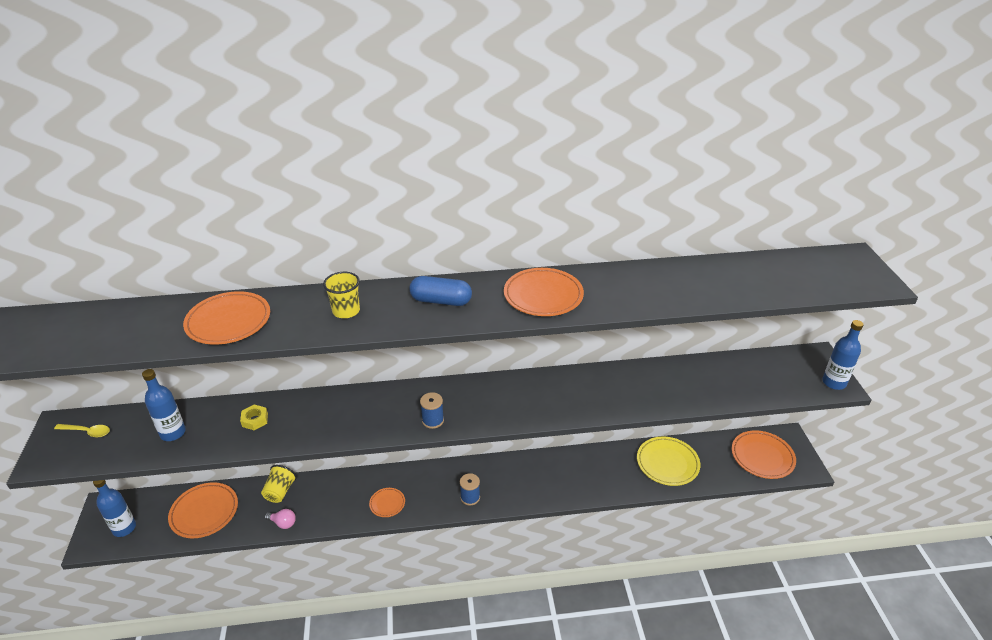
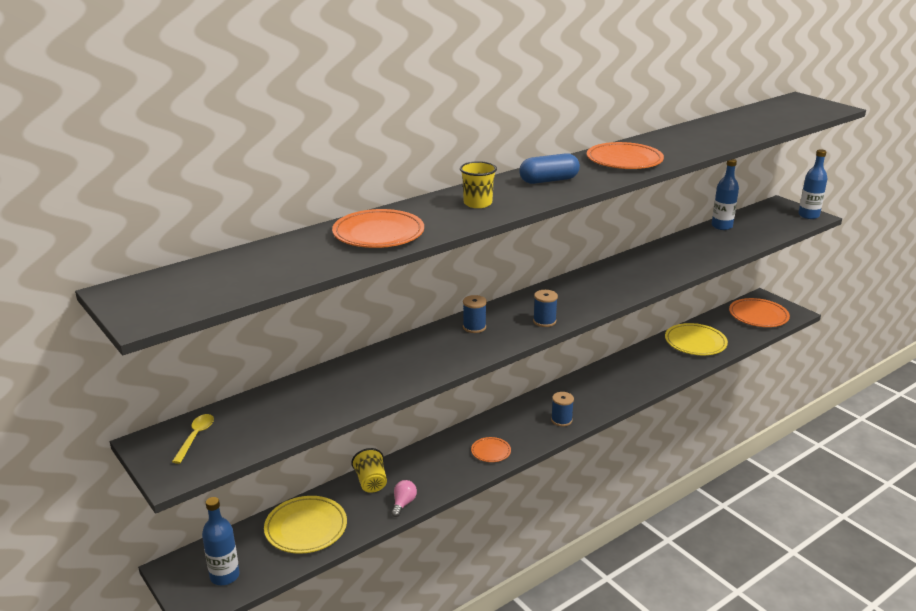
camera: 30 degrees left, 10 degrees down
yellow spoon [54,424,110,437] -> yellow spoon turned 60 degrees counterclockwise [172,414,214,464]
blue bottle [142,369,186,441] -> blue bottle moved to [712,159,739,230]
orange plate [168,482,238,538] -> yellow plate [264,496,347,554]
yellow nut [240,404,268,430] -> none
pink light bulb [265,509,296,529] -> pink light bulb turned 60 degrees counterclockwise [391,480,417,517]
none -> blue spool [463,295,487,333]

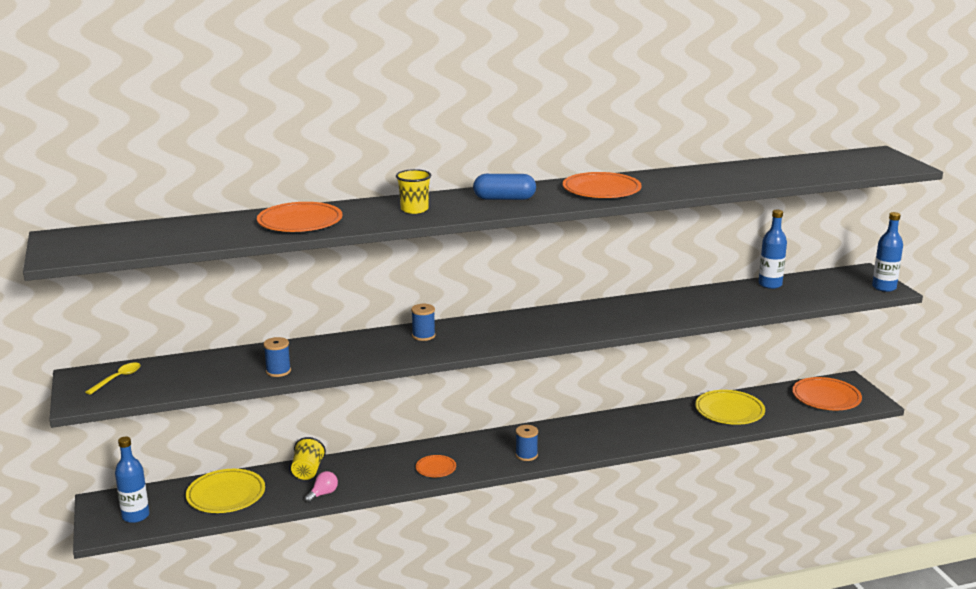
camera: 20 degrees right, 5 degrees down
blue spool [533,290,558,327] -> blue spool moved to [263,337,291,377]

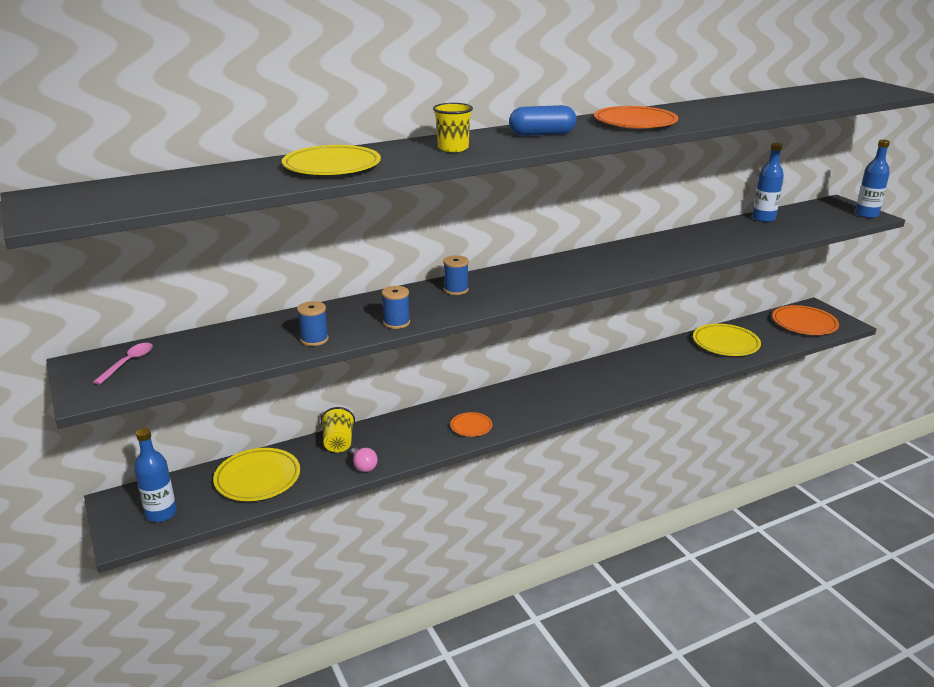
camera: 10 degrees left, 5 degrees up
yellow spoon [86,362,141,395] -> pink spoon [93,343,153,385]
orange plate [257,202,342,232] -> yellow plate [282,145,381,175]
pink light bulb [305,471,338,503] -> pink light bulb turned 120 degrees clockwise [351,448,378,472]
blue spool [516,425,538,461] -> blue spool moved to [382,286,410,329]

